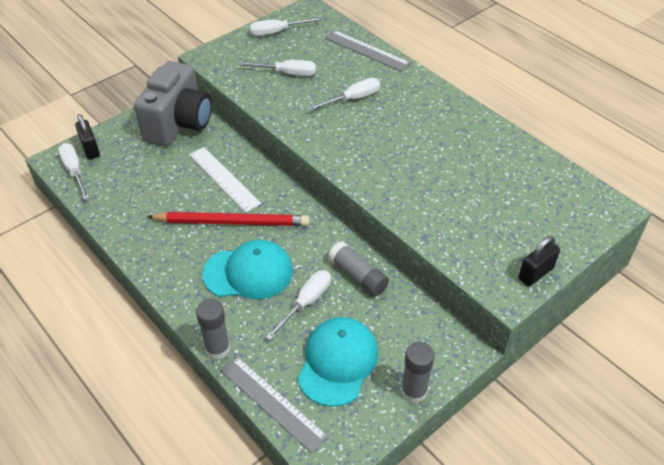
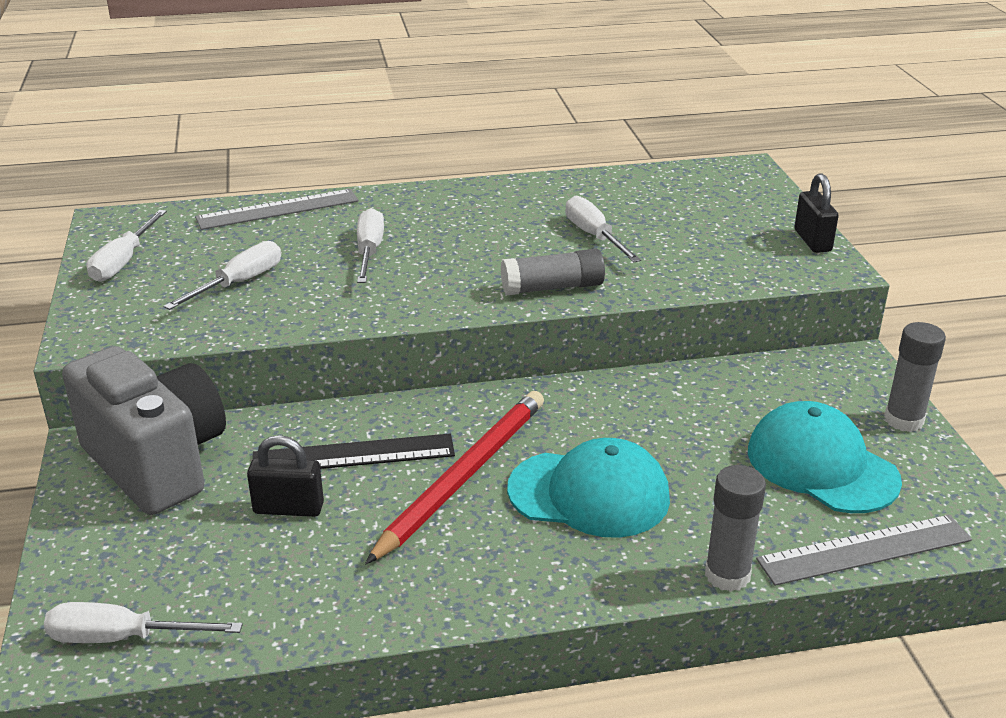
camera: 60 degrees left, 15 degrees down
black padlock [75,114,100,160] -> black padlock moved to [247,435,324,517]
white ruler [189,147,261,212] -> black ruler [252,434,455,469]
turquoise cap [202,240,293,299] -> turquoise cap turned 75 degrees clockwise [507,438,670,538]
white screwdriver [266,270,331,340] -> white screwdriver moved to [565,196,641,262]
grey glue stick [328,241,389,297] -> grey glue stick moved to [501,249,605,295]

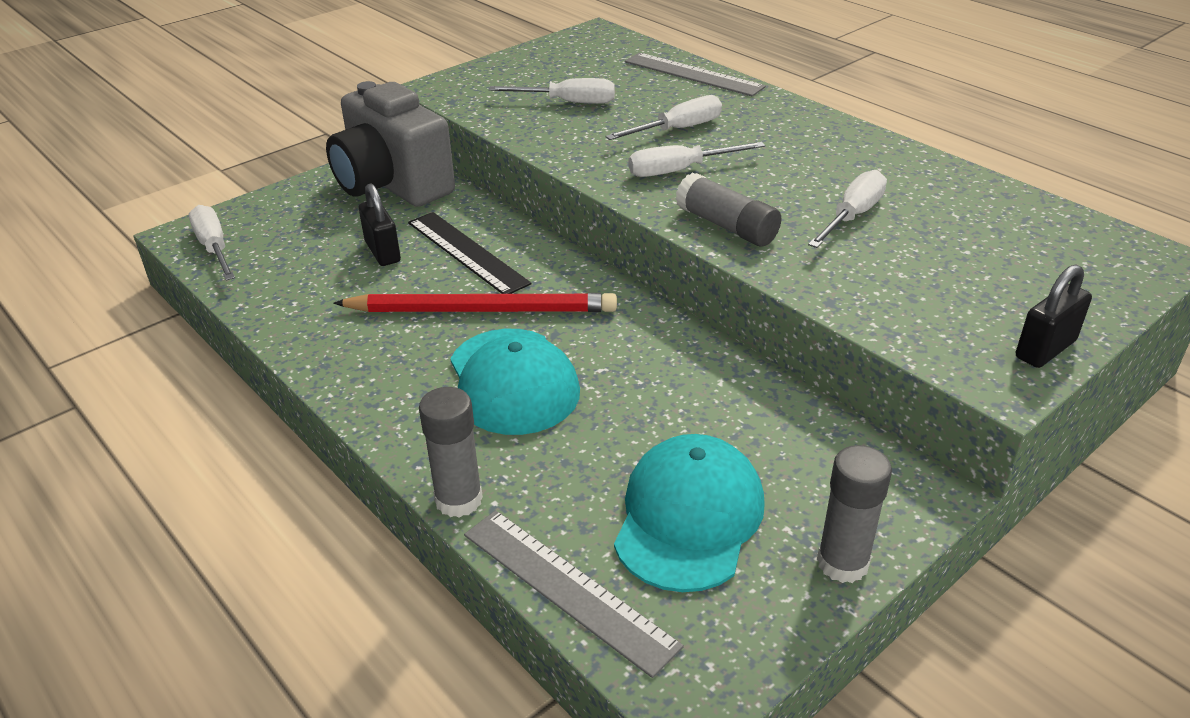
camera: 60 degrees right, 5 degrees up
grey camera [62,346,226,515] -> grey camera turned 120 degrees clockwise [326,81,455,206]
white screwdriver [86,210,167,282] -> white screwdriver moved to [628,142,765,177]

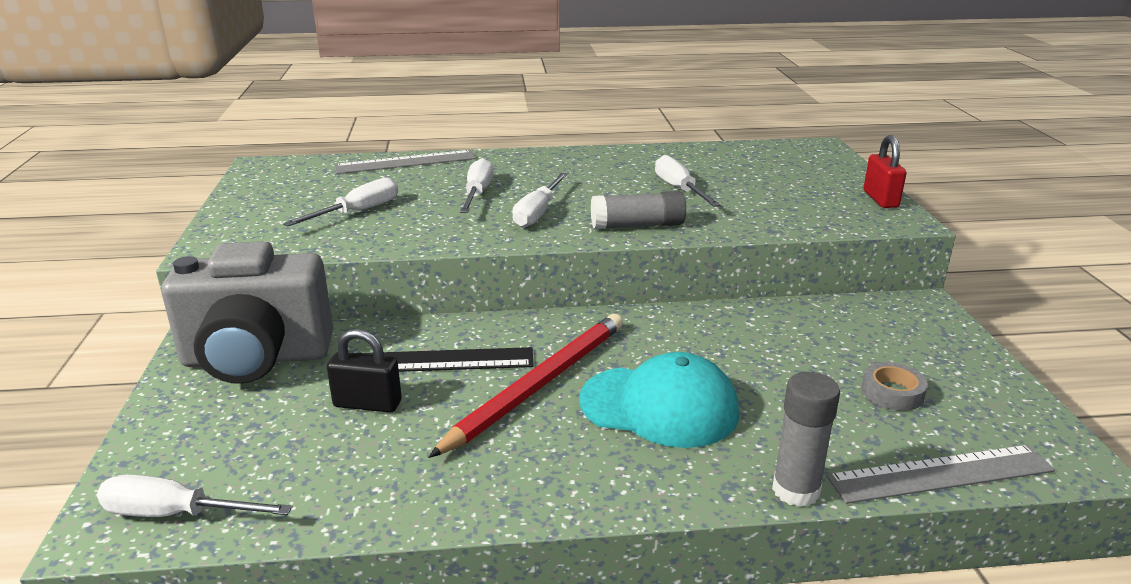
camera: 55 degrees left, 10 degrees down
turquoise cap [614,434,765,592] -> grey tape [861,362,928,411]
grey glue stick [817,445,892,583] -> none
black padlock [1016,264,1092,368] -> red padlock [863,135,907,208]

